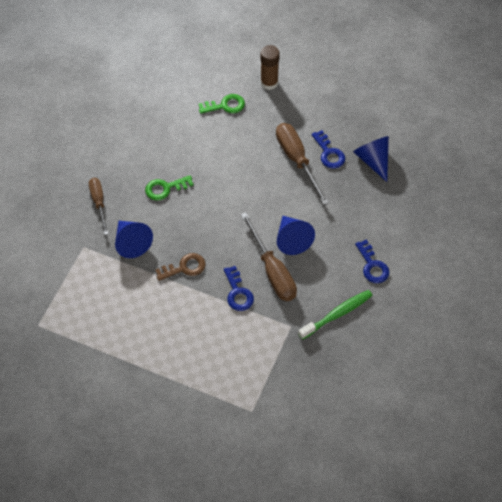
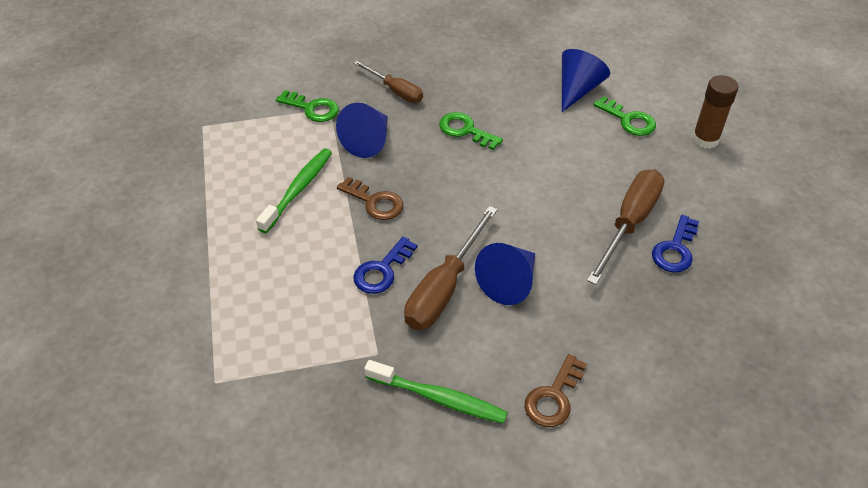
camera: 55 degrees right, 10 degrees down
brown screwdriver [89,178,108,235] -> brown screwdriver turned 90 degrees clockwise [353,60,423,103]
blue cone [353,136,389,182] -> blue cone moved to [562,49,610,112]
blue key [355,239,390,283] -> brown key [524,354,587,427]
none -> green toothbrush [256,149,332,233]
none -> green key [276,90,339,122]

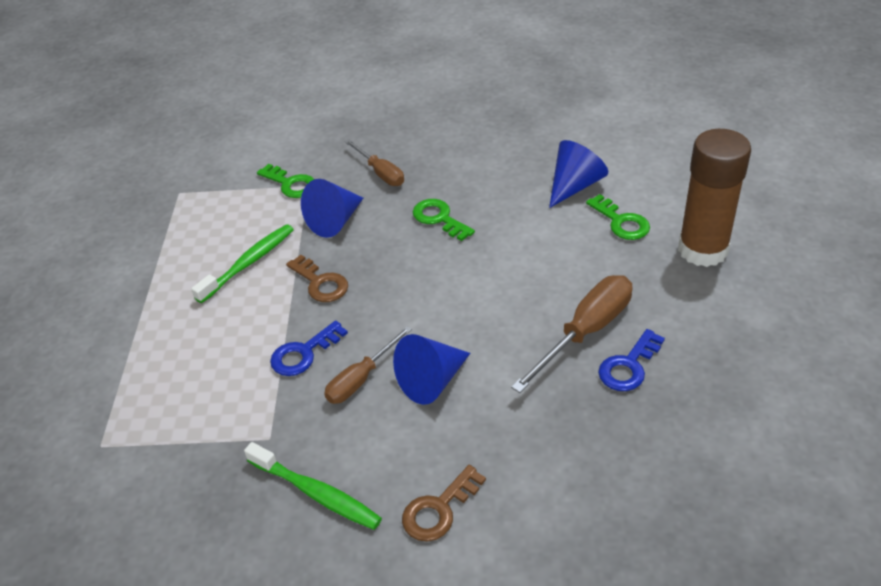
camera: 15 degrees right, 5 degrees down
brown screwdriver [404,206,498,330] -> brown screwdriver [324,326,412,404], size x0.64
brown glue stick [692,75,738,149] -> brown glue stick [678,129,751,267], size x1.61

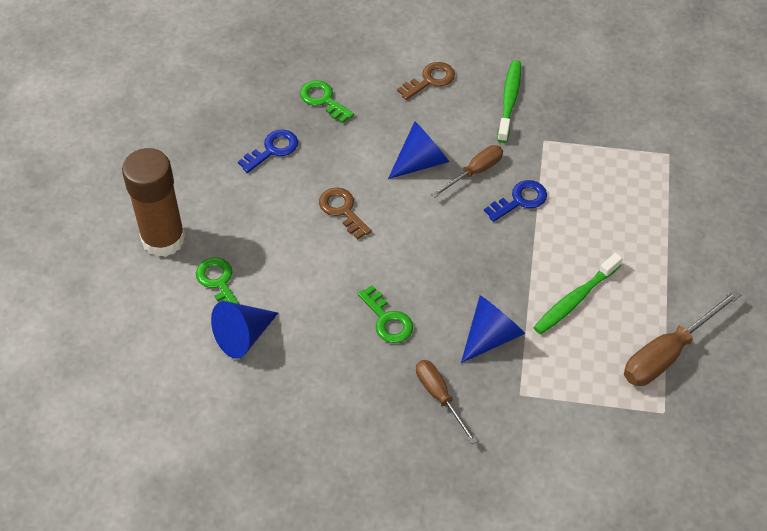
camera: 175 degrees left, 10 degrees up
green toothbrush [244,442,382,530] -> green toothbrush turned 60 degrees clockwise [497,60,521,143]
green key [257,164,314,198] -> green key moved to [300,80,354,123]
brown key [286,255,348,302] -> brown key moved to [319,187,372,240]
brown screwdriver [511,275,632,393] -> brown screwdriver moved to [624,289,741,386]

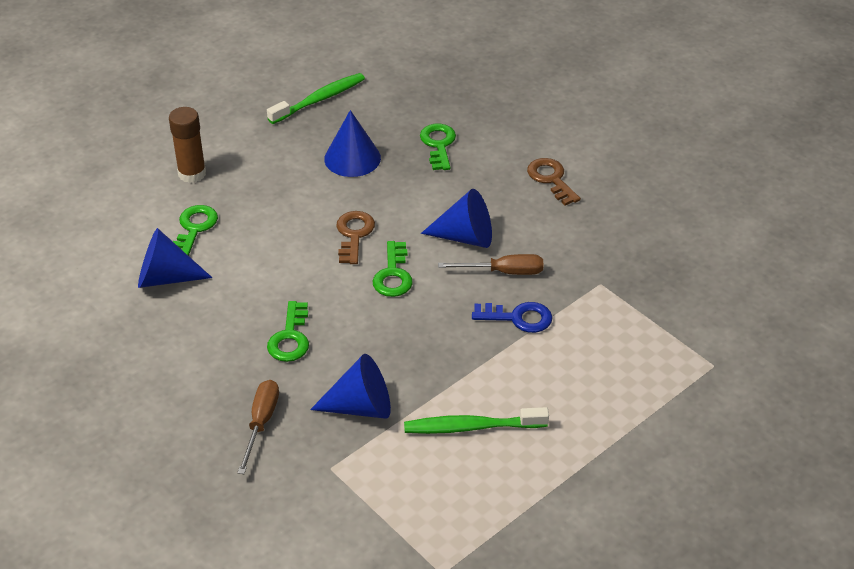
camera: 40 degrees right, 10 degrees down
brown glue stick [122,148,185,257] -> brown glue stick [169,107,206,183], size x0.62
blue key [238,130,298,173] -> blue cone [324,110,381,177]
brown key [397,62,455,100] -> brown key turned 120 degrees counterclockwise [527,158,581,206]
green toothbrush [497,60,521,143] -> green toothbrush moved to [267,73,365,124]
brown screwdriver [624,289,741,386] -> none
none -> green key [373,241,413,297]

